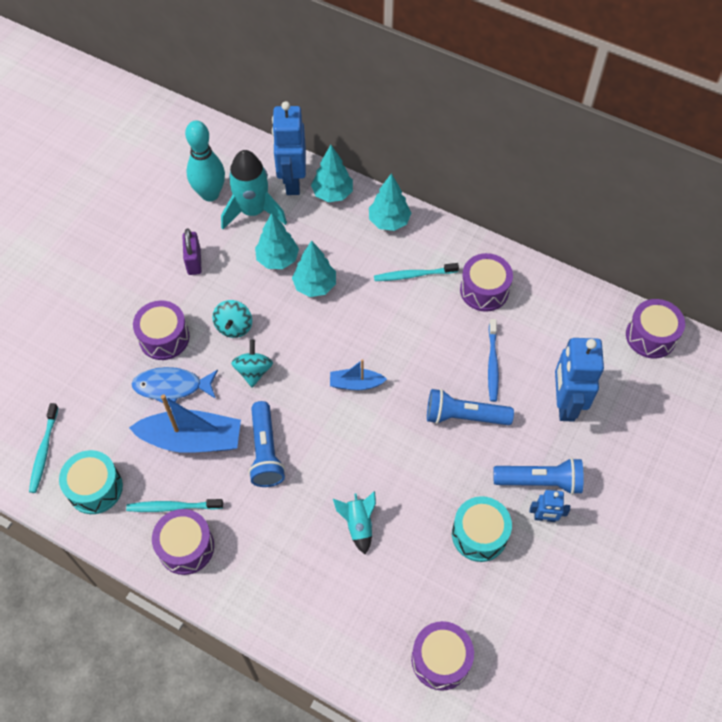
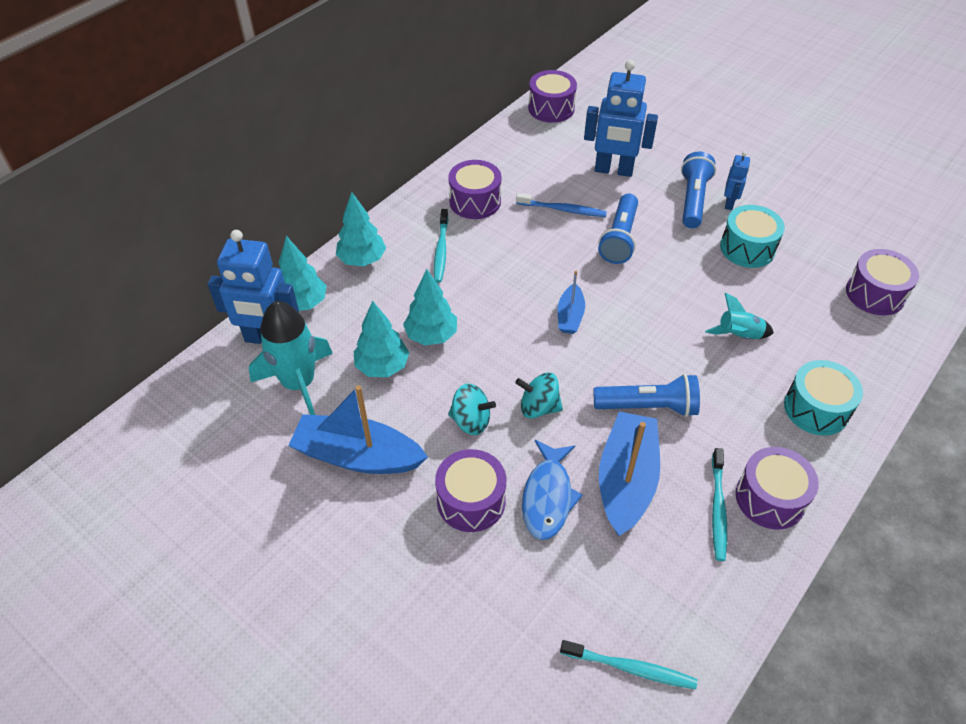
camera: 80 degrees left, 10 degrees down
turquoise drum [59,450,123,514] -> turquoise drum moved to [784,360,863,436]
purple padlock [183,229,202,275] -> blue boat [288,385,428,474]
turquoise bowling pin [185,120,225,202] -> none

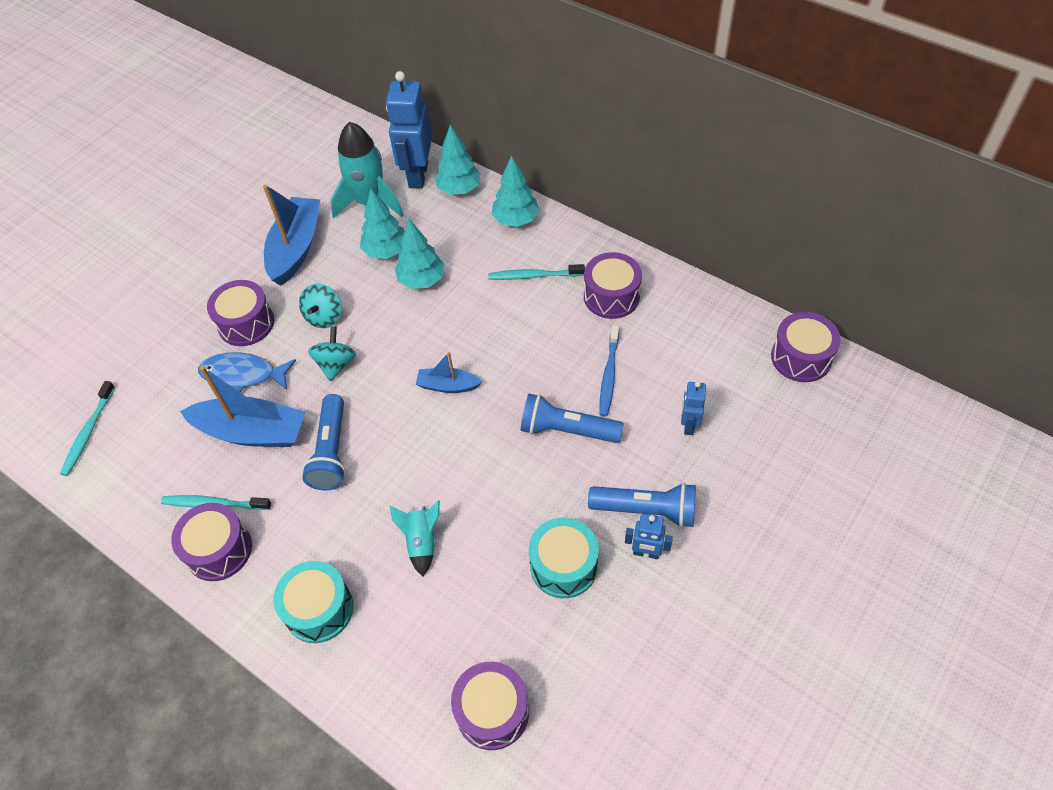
camera: 90 degrees right, 5 degrees up
blue robot [584,60,658,177] -> blue robot [681,382,706,435], size x0.50

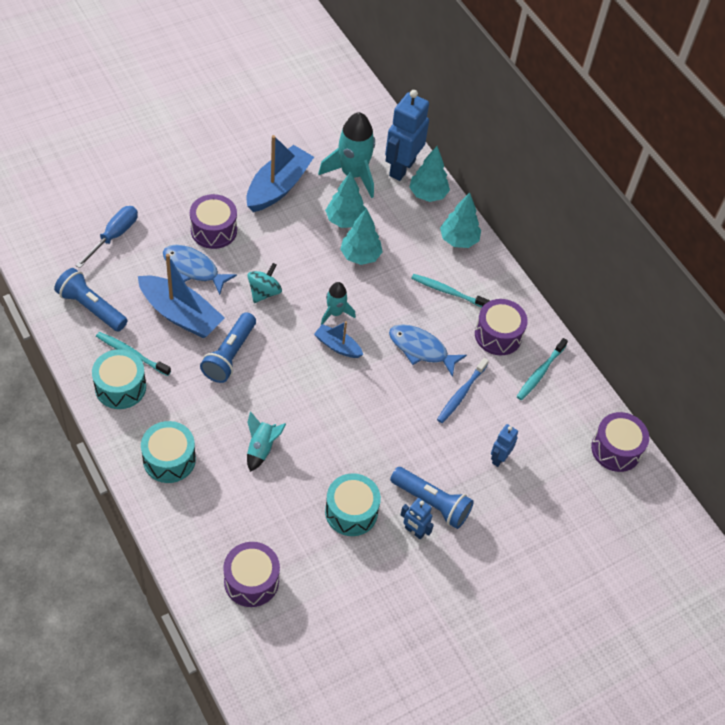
camera: 15 degrees right, 0 degrees up
turquoise toothbrush [60,381,115,476] -> turquoise toothbrush moved to [517,338,568,400]
purple drum [171,503,252,581] -> turquoise drum [92,349,146,409]
turquoise spinning top [299,284,342,328] -> none
blue flashlight [521,394,624,443] -> blue flashlight moved to [54,268,128,331]
none -> blue screwdriver [75,206,138,268]
none -> turquoise rocket [321,282,356,325]
none -> blue fish [389,324,467,377]

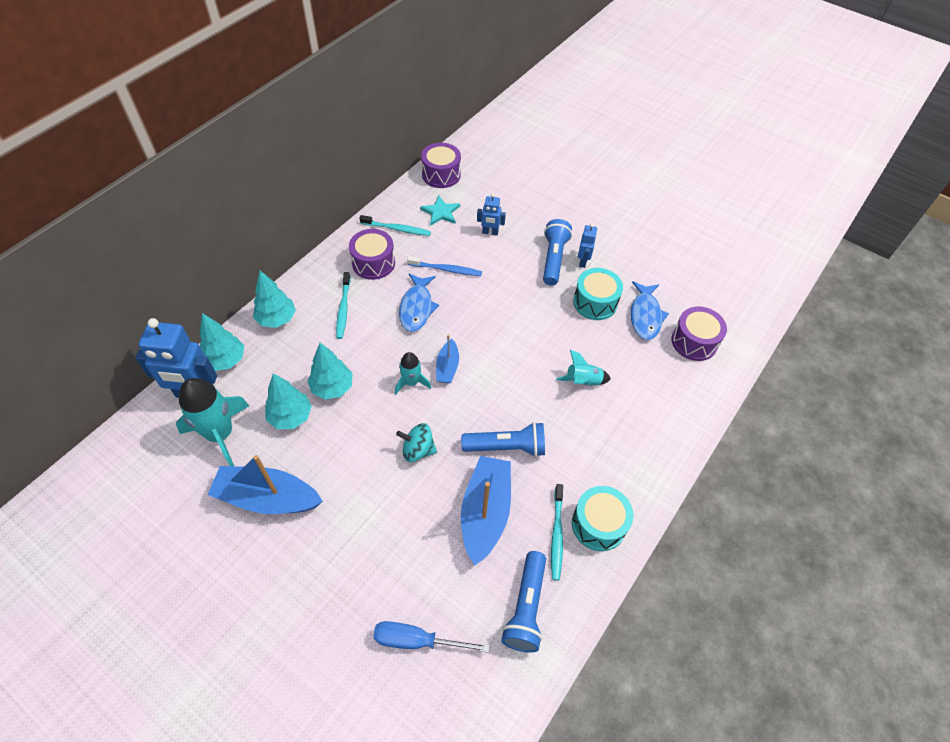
camera: 110 degrees left, 0 degrees up
turquoise drum [141,421,196,483] -> none
blue fish [163,245,237,295] -> blue fish moved to [631,281,669,340]
purple drum [190,194,237,249] -> none
none -> turquoise star [420,196,460,226]

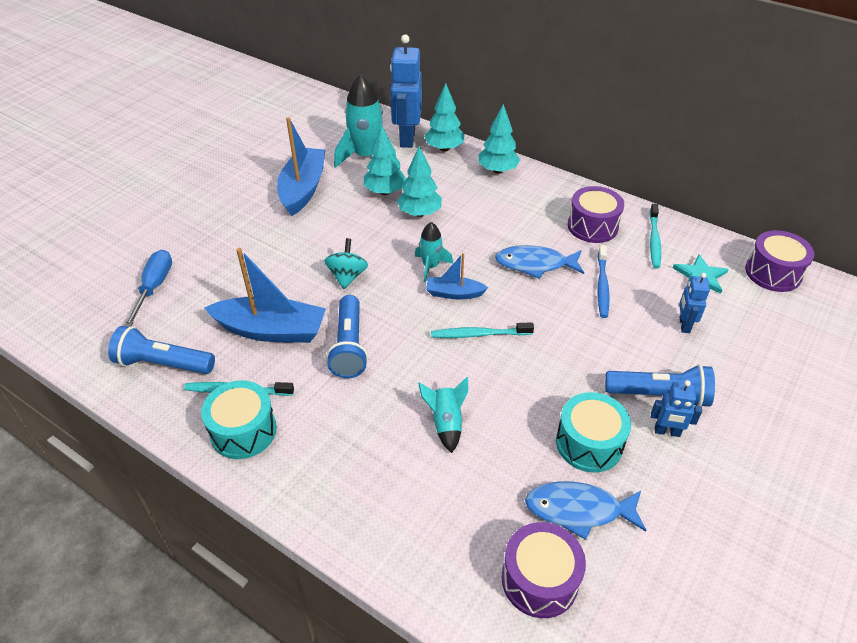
camera: 90 degrees right, 10 degrees down
turquoise toothbrush [336,272,350,339] -> turquoise toothbrush moved to [431,322,534,338]

